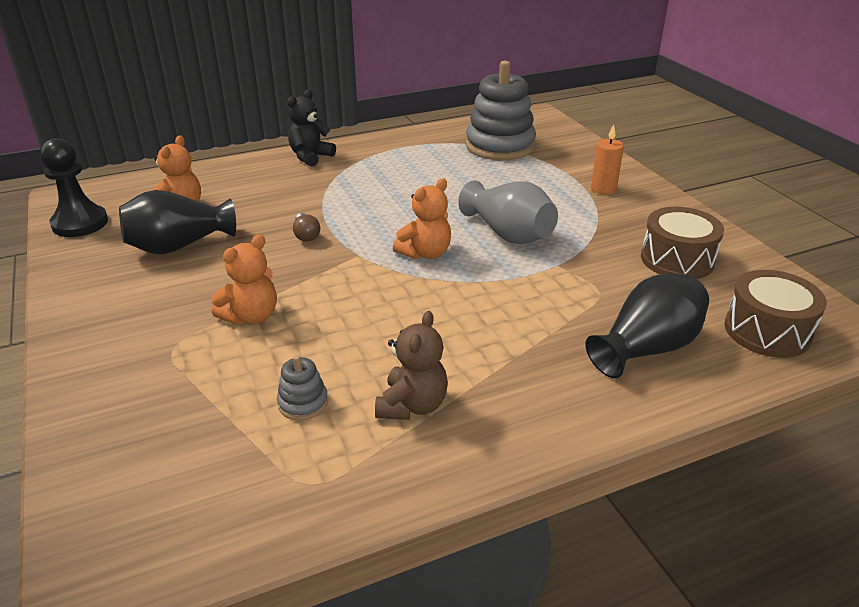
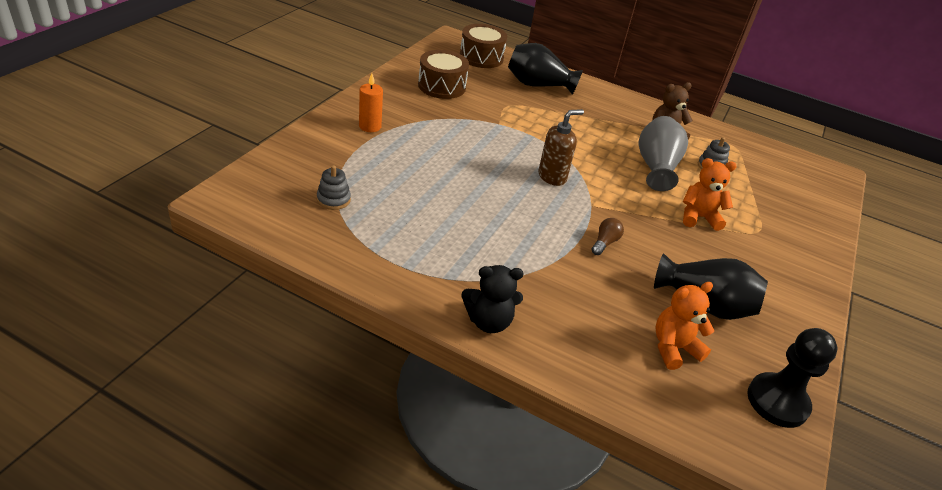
camera: 135 degrees left, 5 degrees up
orange teddy bear [393,178,451,259] -> brown soap dispenser [538,109,584,186]
grey vase [458,180,558,244] -> grey vase moved to [638,116,688,191]
grey stacking toy [466,61,536,161] -> grey stacking toy [317,165,351,210], size x0.43

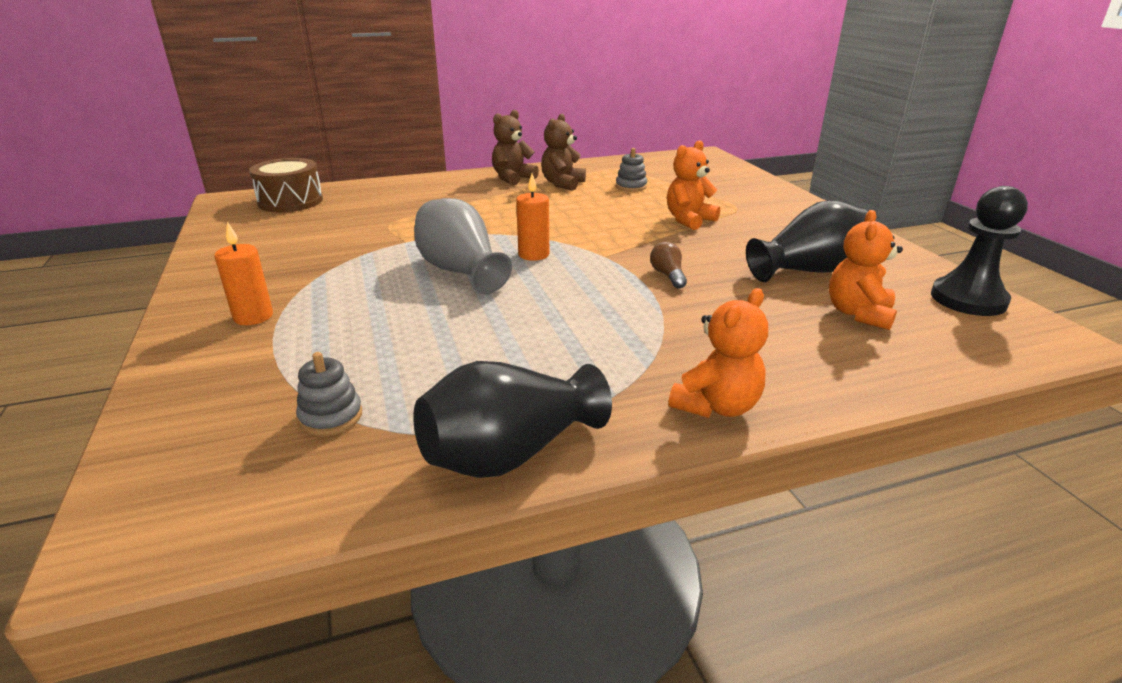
camera: 40 degrees left, 10 degrees down
brown drum [418,50,469,99] -> none
black teddy bear [461,265,524,333] -> orange teddy bear [668,288,768,418]
black vase [508,43,583,95] -> black vase moved to [413,361,612,478]
brown soap dispenser [538,109,584,186] -> orange candle [516,173,549,261]
grey vase [638,116,688,191] -> grey vase moved to [414,198,512,294]
none -> brown teddy bear [492,110,539,185]

